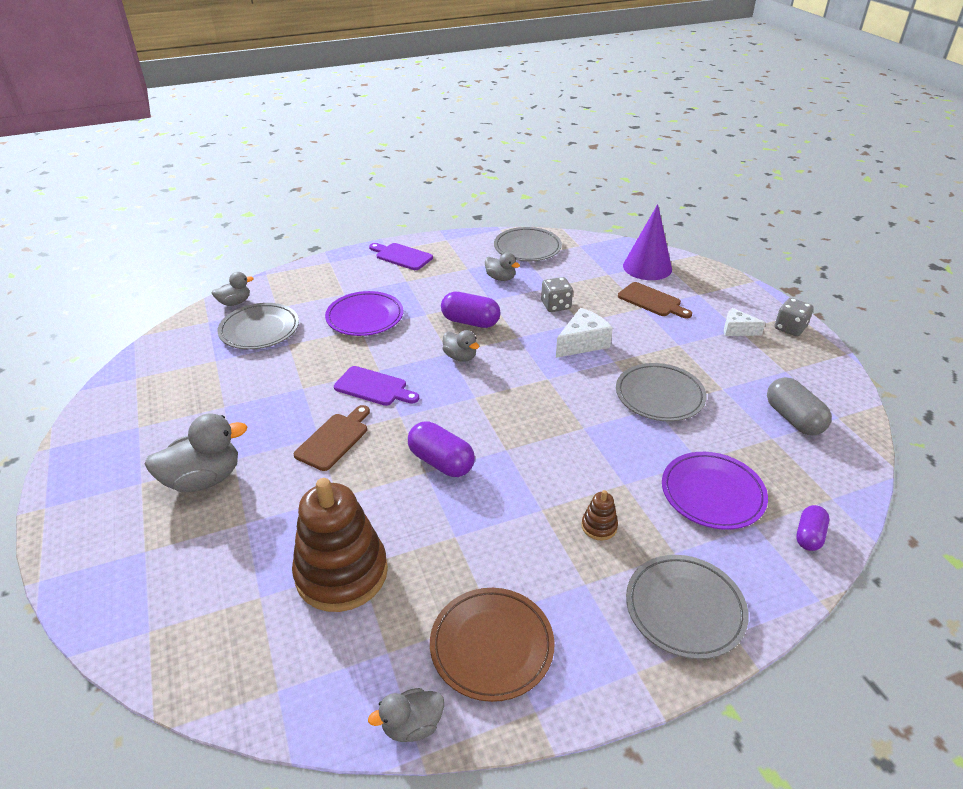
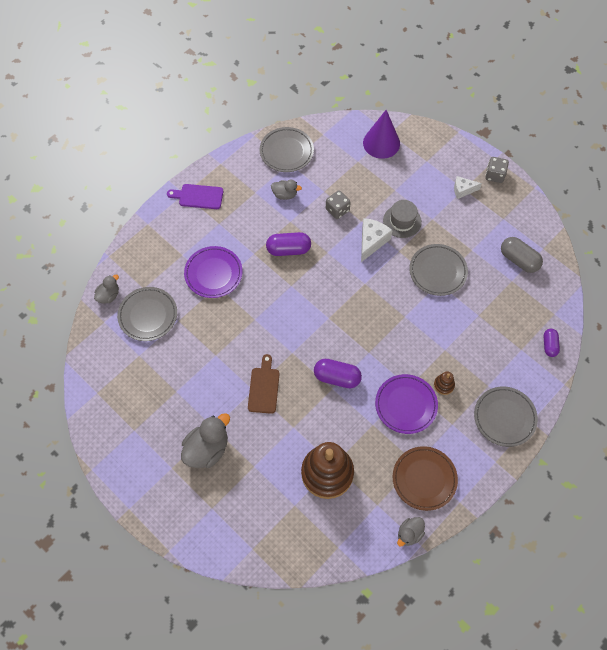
camera: 25 degrees left, 25 degrees up
purple cutting board [334,366,419,406] -> none
grey duck [442,330,479,362] -> none
brown cutting board [618,282,692,318] -> none
purple plate [662,452,768,530] -> purple plate moved to [375,374,438,434]
none -> grey hat [383,200,422,238]

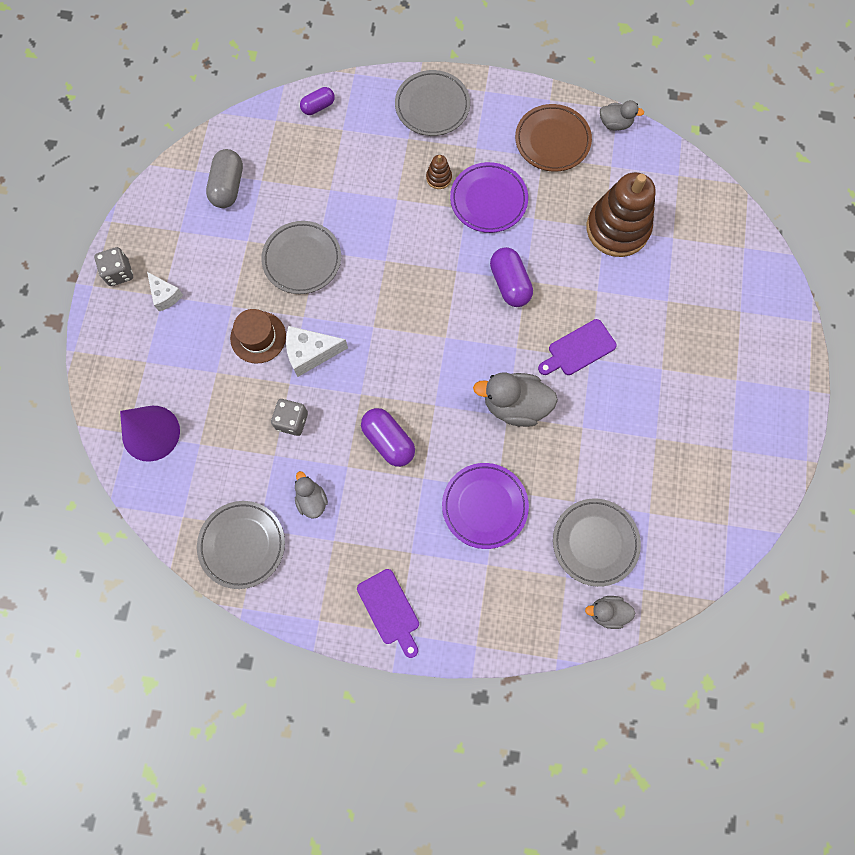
camera: 125 degrees left, 10 degrees up
grey duck [181,413,230,468] -> grey duck moved to [473,372,558,427]
brown cutting board [248,354,279,414] -> purple cutting board [538,319,617,375]
grey hat [383,200,422,238] -> brown hat [230,309,286,364]

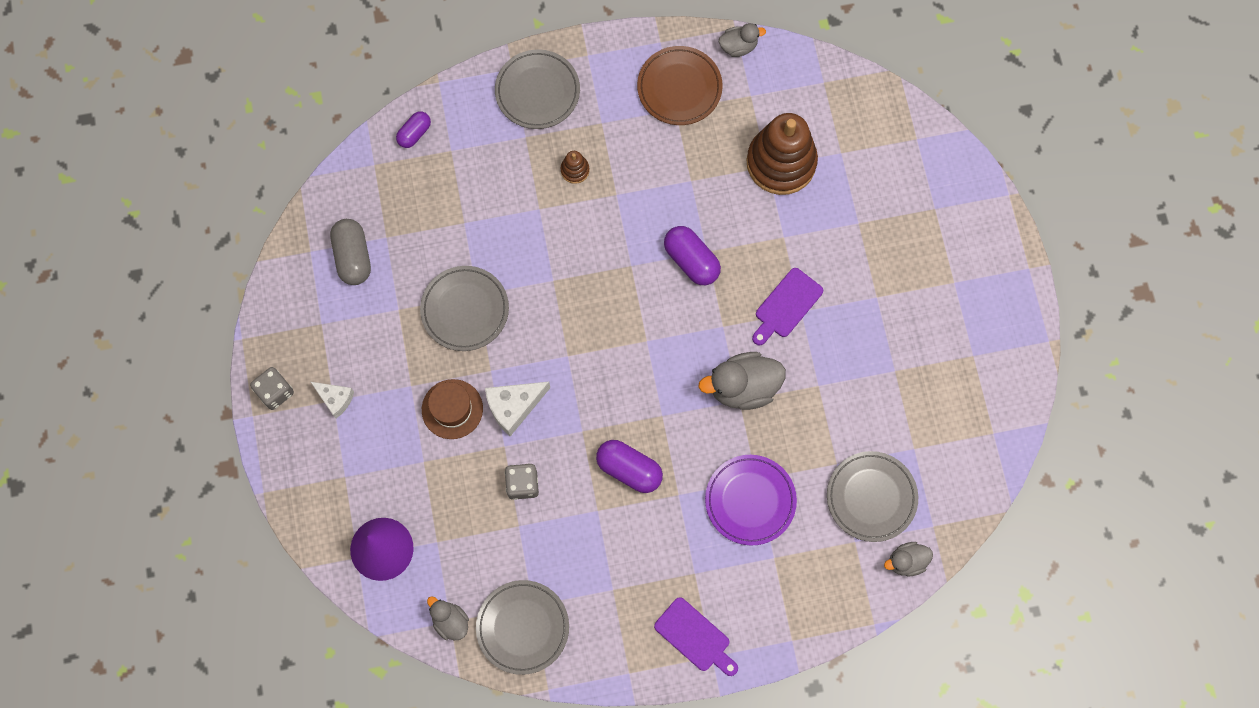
camera: 20 degrees left, 0 degrees up
grey duck [295,471,328,519] -> grey duck moved to [427,596,469,640]
purple plate [450,162,528,233] -> none

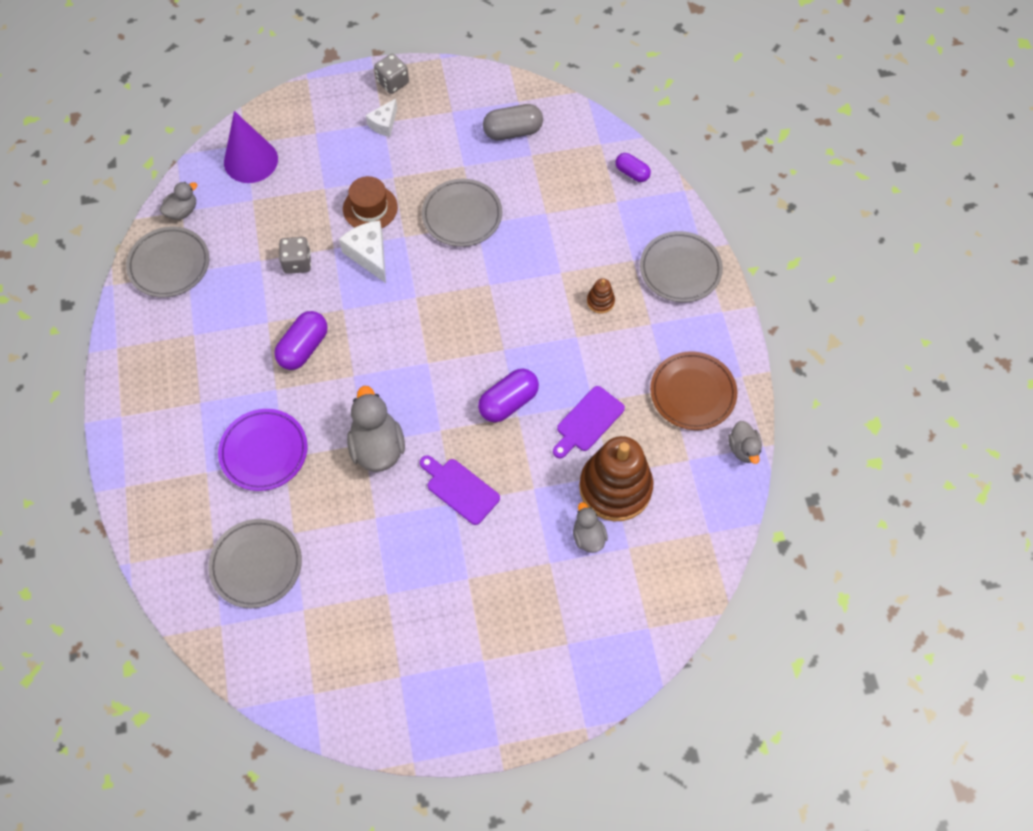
camera: 90 degrees right, 10 degrees down
purple cutting board [654,597,738,676] -> purple cutting board moved to [553,386,625,458]
grey duck [884,542,933,576] -> grey duck moved to [573,502,608,553]

